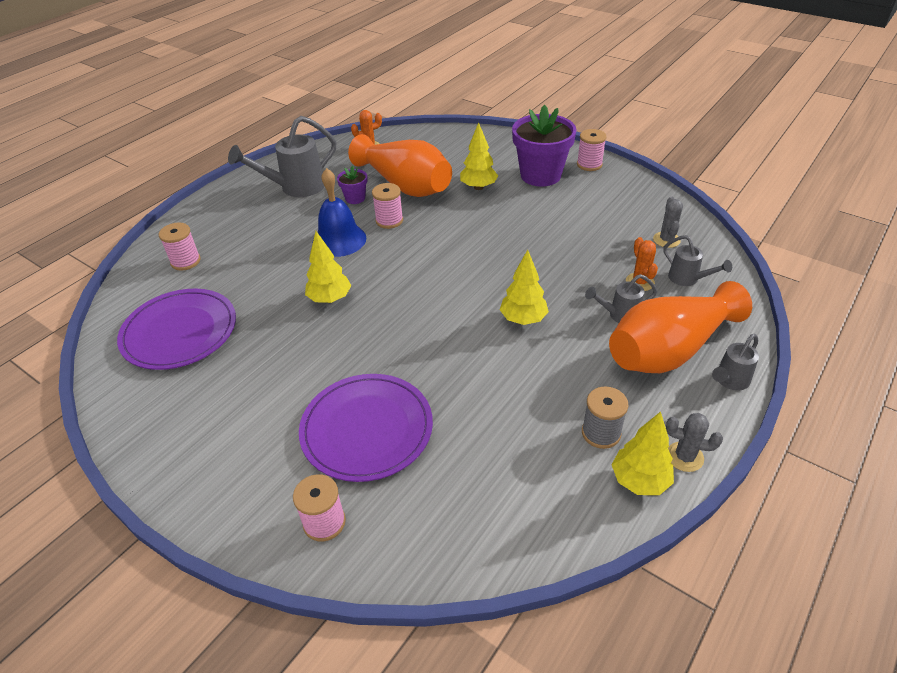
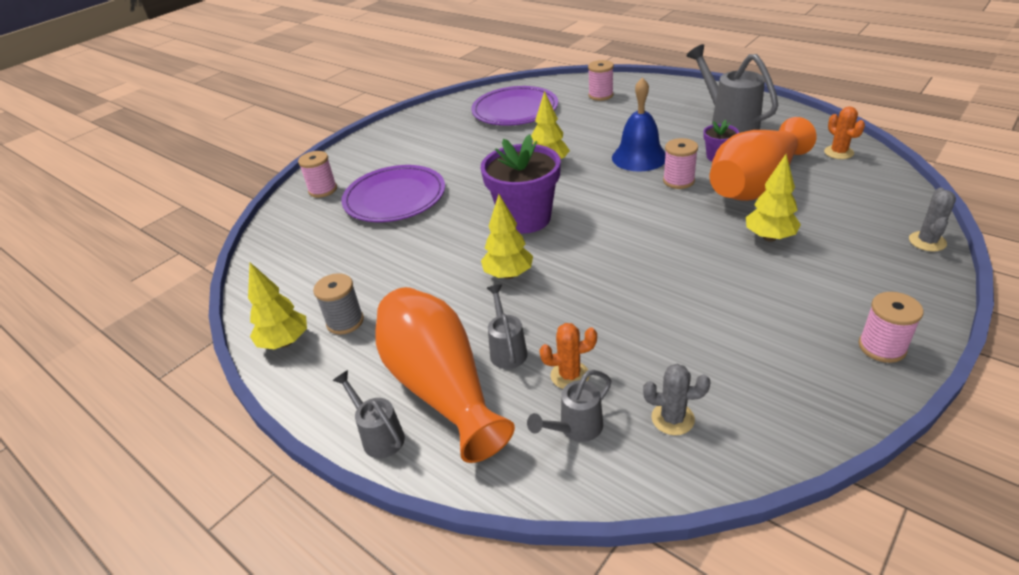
camera: 95 degrees right, 5 degrees down
purple flower pot [512,104,576,187] -> purple flower pot moved to [481,134,561,234]
grey cactus [666,413,723,472] -> grey cactus moved to [909,188,956,251]

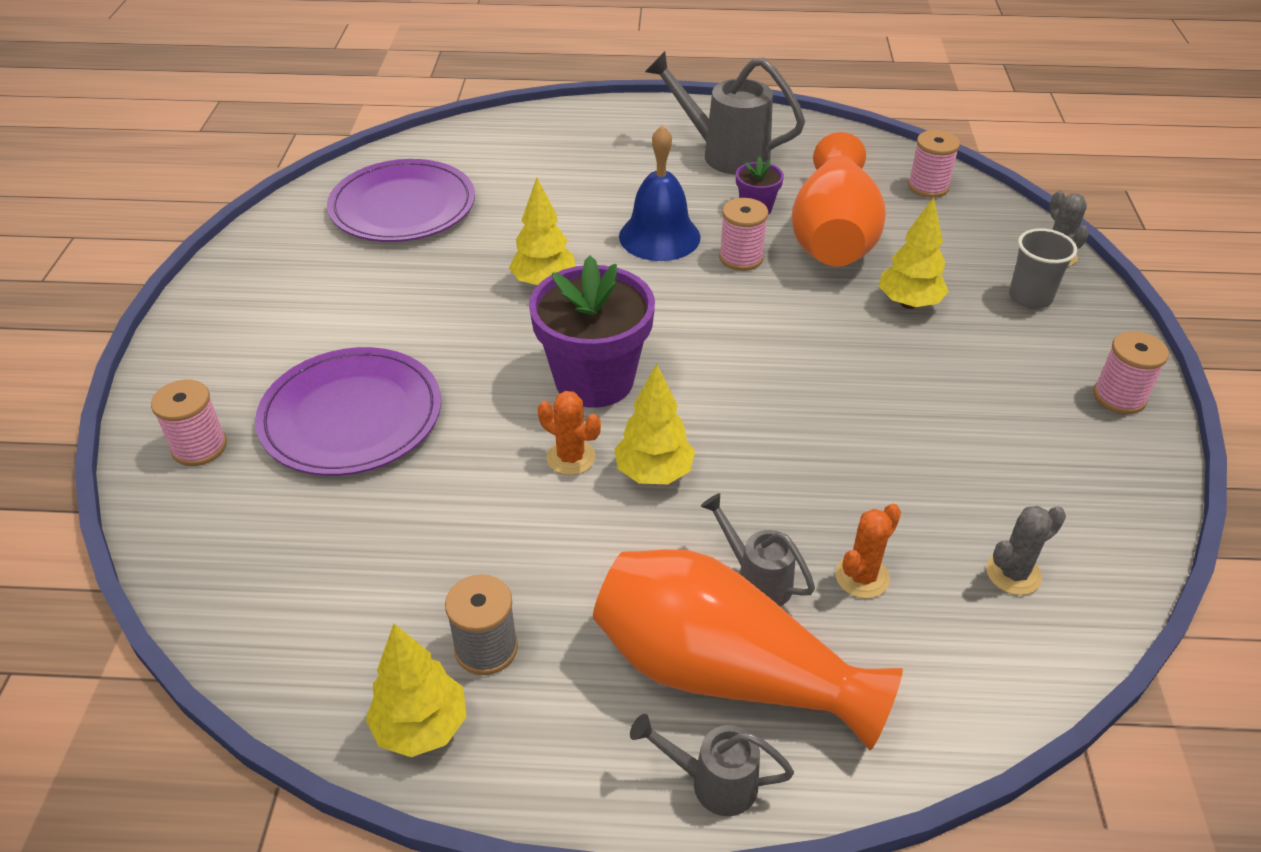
camera: 40 degrees left, 5 degrees up
grey watering can [527,370,611,442] -> none
pink spool [588,60,614,101] -> pink spool moved to [908,130,960,198]
orange cactus [824,106,865,159] -> orange cactus moved to [538,391,601,475]
none -> grey cup [1009,228,1077,309]

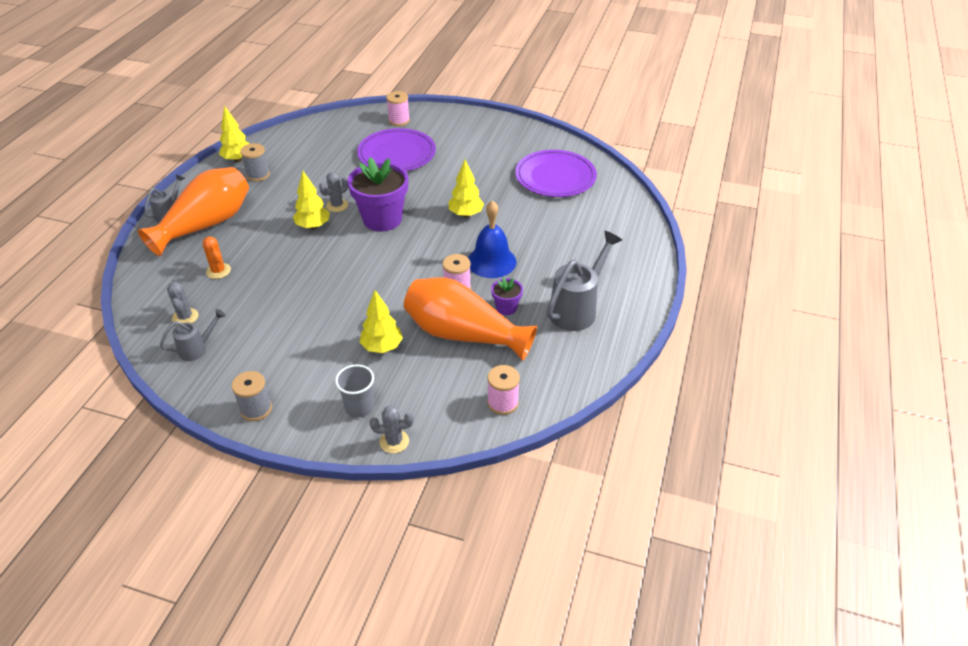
camera: 105 degrees right, 0 degrees up
orange cactus [538,391,601,475] -> grey cactus [319,172,348,212]
grey watering can [701,493,815,606] -> grey watering can moved to [160,309,226,361]
pink spool [1093,331,1169,414] -> grey spool [232,371,272,421]

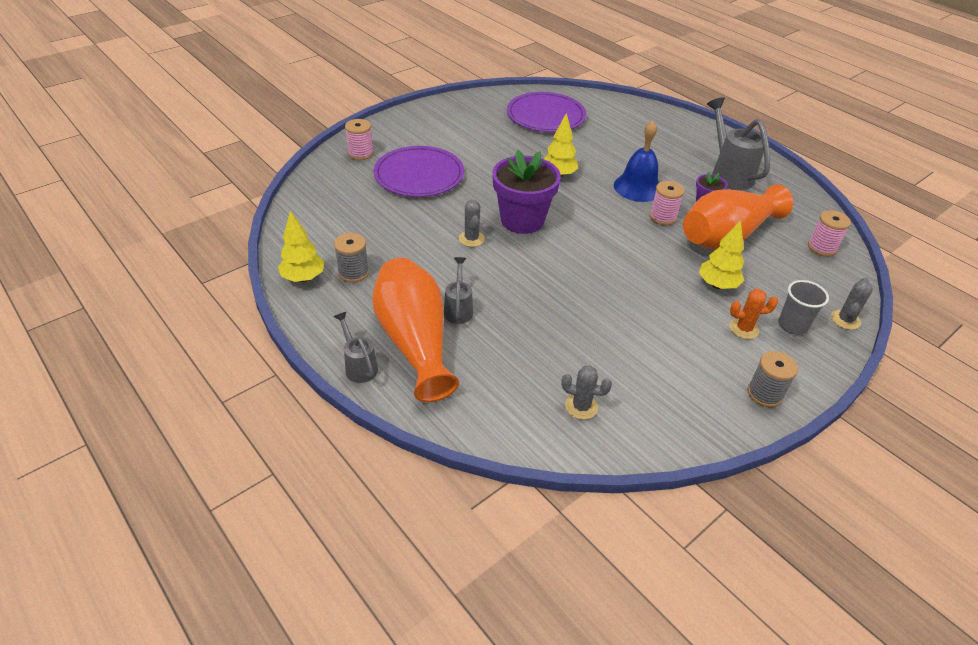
camera: 60 degrees left, 0 degrees up
grey watering can [160,309,226,361] -> grey watering can moved to [444,257,473,324]
orange cactus [203,236,231,279] -> orange cactus moved to [730,289,778,339]
yellow tree [293,171,330,229] -> none

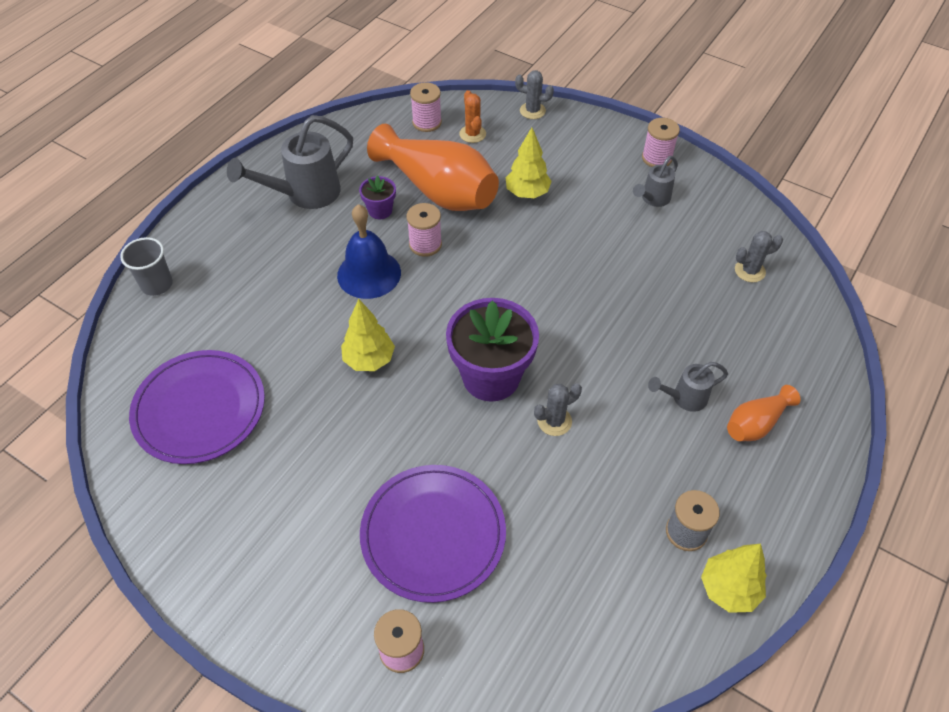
camera: 105 degrees left, 10 degrees up
grey watering can [334,312,378,383] -> grey watering can moved to [633,156,678,207]
orange vase [372,258,459,402] -> orange vase [727,385,801,441], size x0.48
grey cactus [561,366,612,420] -> grey cactus turned 75 degrees clockwise [735,231,783,282]
orange cactus [730,289,778,339] -> orange cactus moved to [459,90,486,143]
grey spool [747,351,798,407] -> pink spool [642,118,680,167]
grey cup [778,280,829,335] -> grey cup moved to [120,237,173,296]

